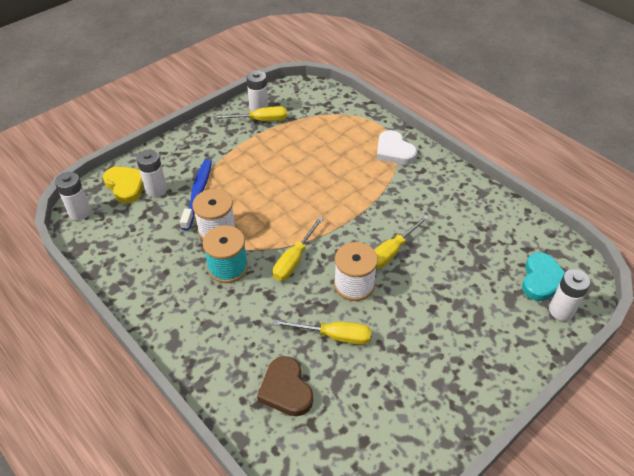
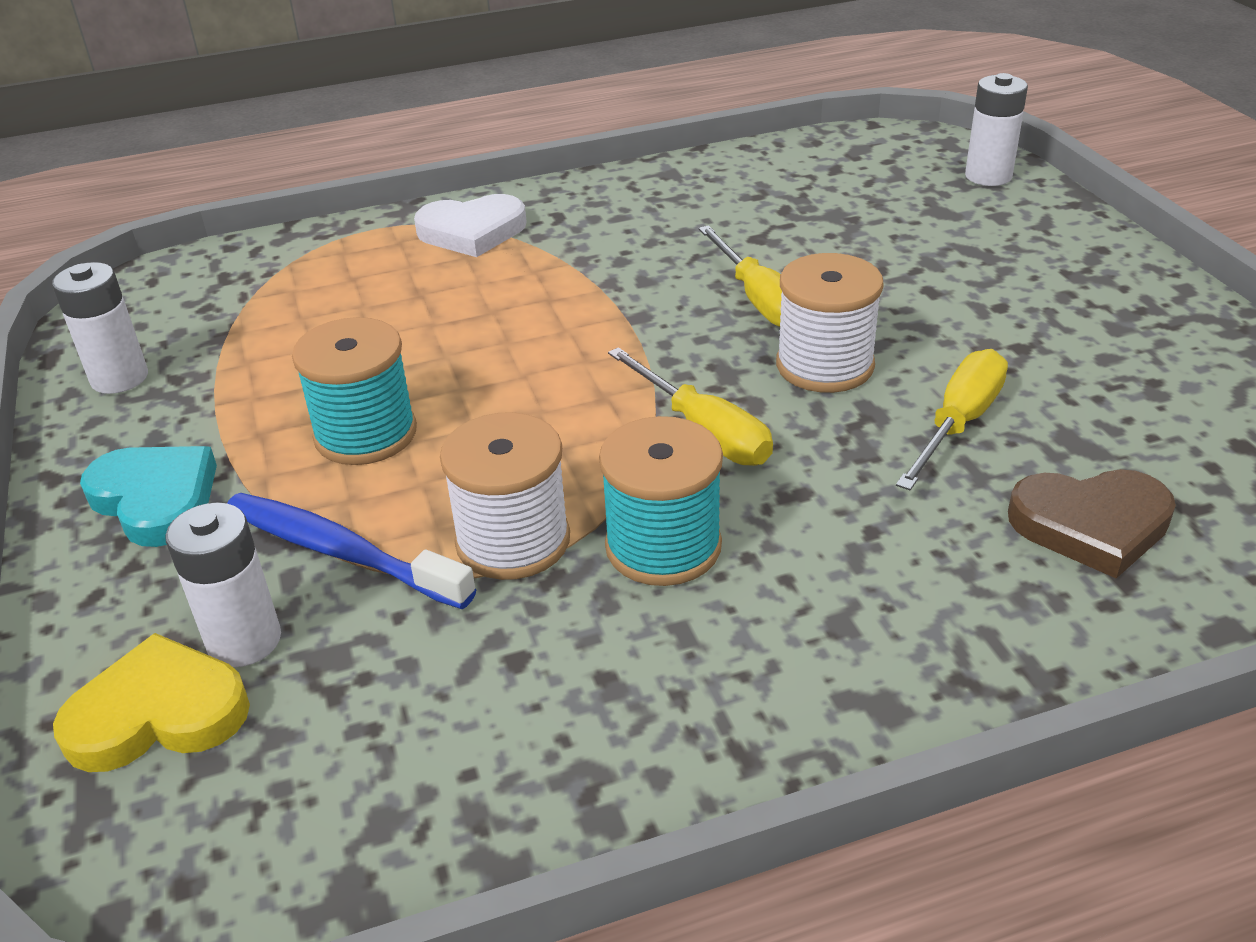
camera: 65 degrees left, 10 degrees down
white battery [55,172,91,220] -> none
yellow screwdriver [213,106,287,121] -> none
turquoise heart [522,252,565,301] -> turquoise heart moved to [80,446,217,547]
none -> turquoise spool [292,317,417,465]

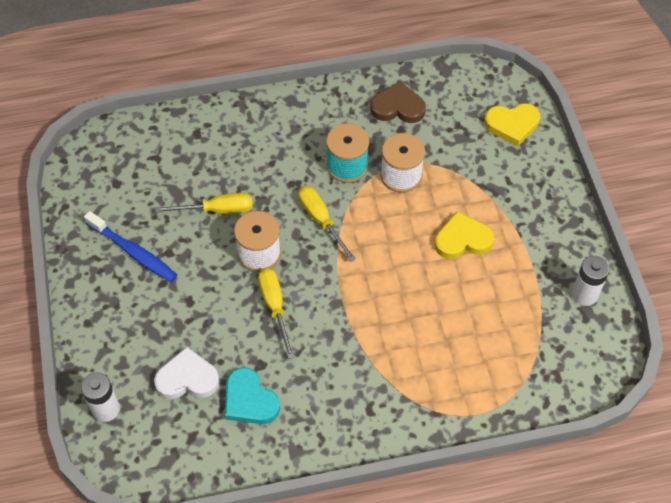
camera: 175 degrees left, 20 degrees up
turquoise heart [80,446,217,547] -> turquoise heart moved to [225,367,280,424]
white battery [165,502,281,667] -> none
blue toothbrush [227,493,476,609] -> blue toothbrush moved to [84,211,177,282]
turquoise spool [292,317,417,465] -> yellow heart [435,211,494,259]
white heart [414,194,527,257] -> white heart moved to [154,347,220,399]
yellow screwdriver [896,349,1008,490] -> yellow screwdriver turned 135 degrees counterclockwise [156,193,253,214]
brown heart [1008,469,1176,578] -> brown heart moved to [370,81,426,123]

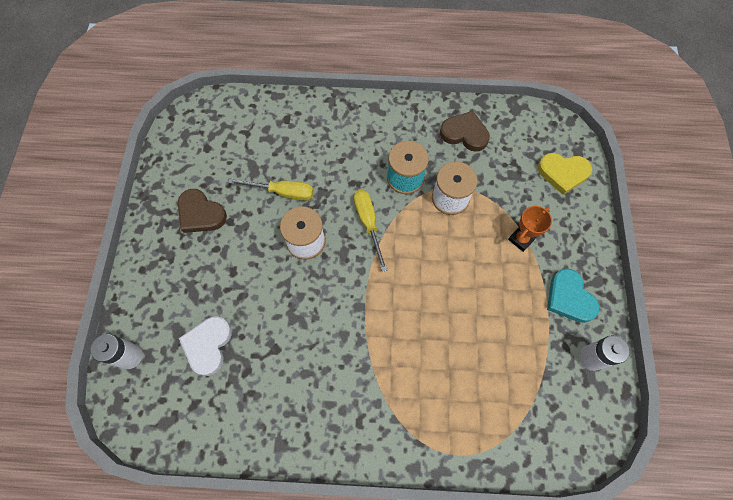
camera: 15 degrees right, 10 degrees up
blue toothbrush [84,211,177,282] -> brown heart [178,189,227,233]
white heart [154,347,220,399] -> white heart turned 90 degrees counterclockwise [179,317,232,376]
turquoise heart [225,367,280,424] -> turquoise heart moved to [547,268,600,323]
yellow screwdriver [258,268,295,359] -> none
yellow heart [435,211,494,259] -> none
none -> orange trophy [508,206,552,252]

